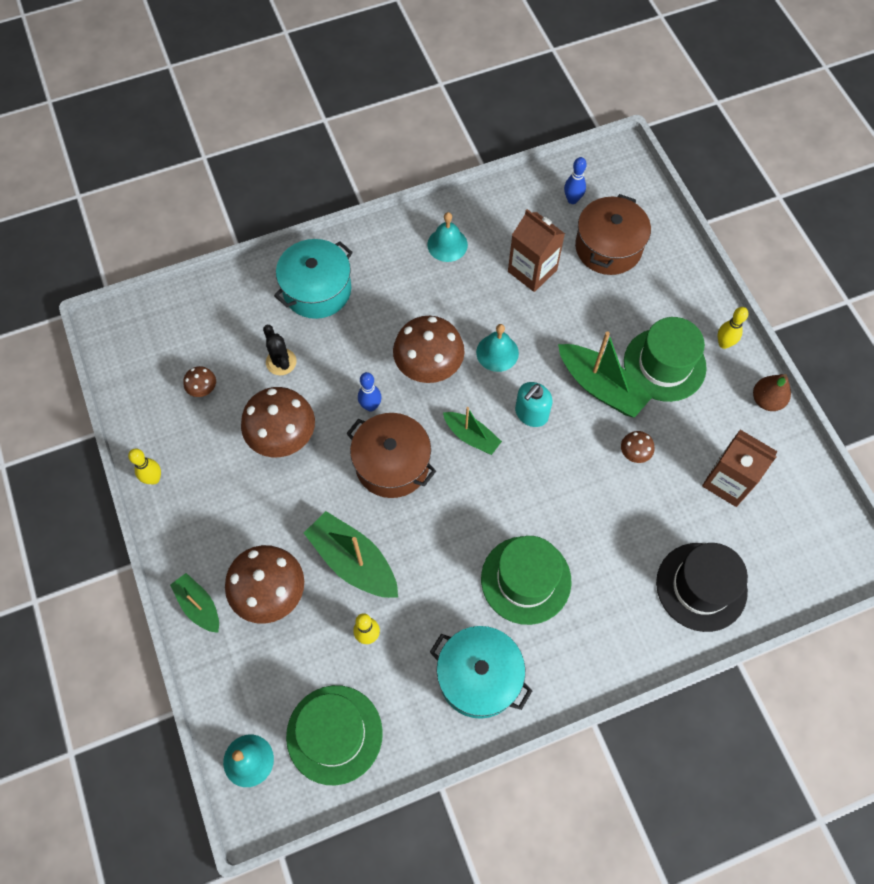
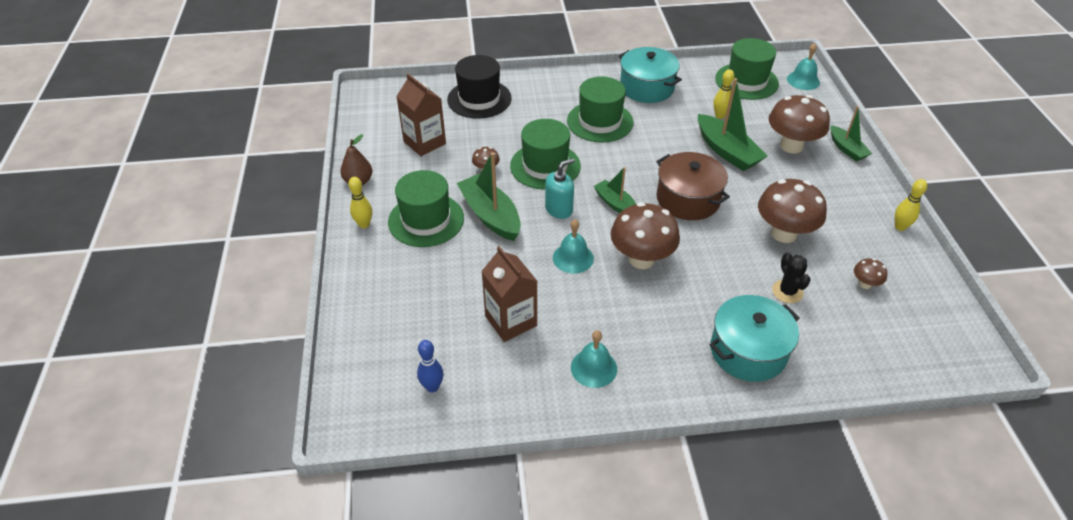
camera: 165 degrees left, 20 degrees down
blue bowling pin [358,372,382,412] -> none
brown pot [575,194,651,275] -> none
none -> green hat [510,119,581,190]

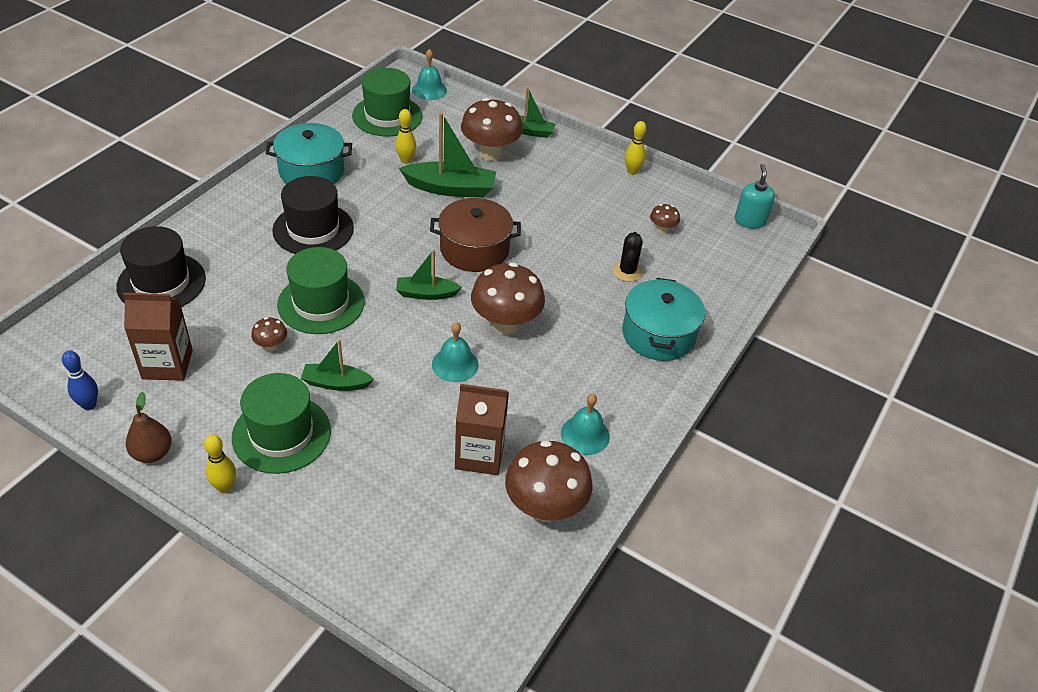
camera: 55 degrees left, 0 degrees up
blue bowling pin [417,340,444,392] -> blue bowling pin moved to [62,351,98,410]
green boat [457,152,521,241] -> green boat [301,339,374,391], size x0.61
turquoise soap dispenser [545,158,575,219] -> turquoise soap dispenser moved to [735,164,775,229]
green hat [567,76,633,143] -> black hat [272,176,354,254]
brown mushroom [758,179,827,243] -> brown mushroom moved to [505,440,592,522]
black cactus [772,252,811,303] -> black cactus turned 75 degrees clockwise [613,232,643,282]

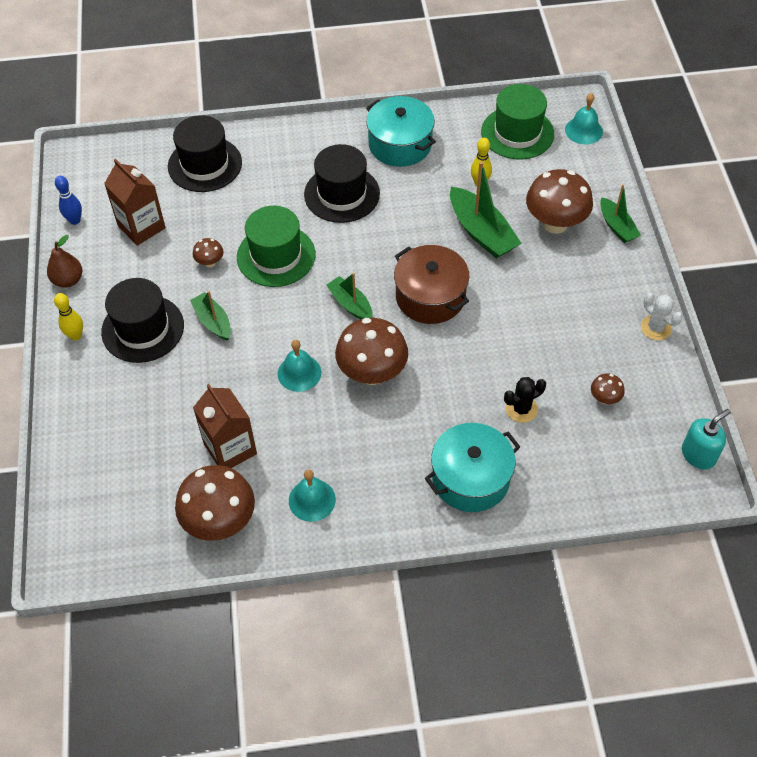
camera: 55 degrees right, 10 degrees up
green hat [232,373,331,474] -> black hat [101,278,184,363]
yellow bowling pin [625,121,646,175] -> white cactus [641,293,683,340]

